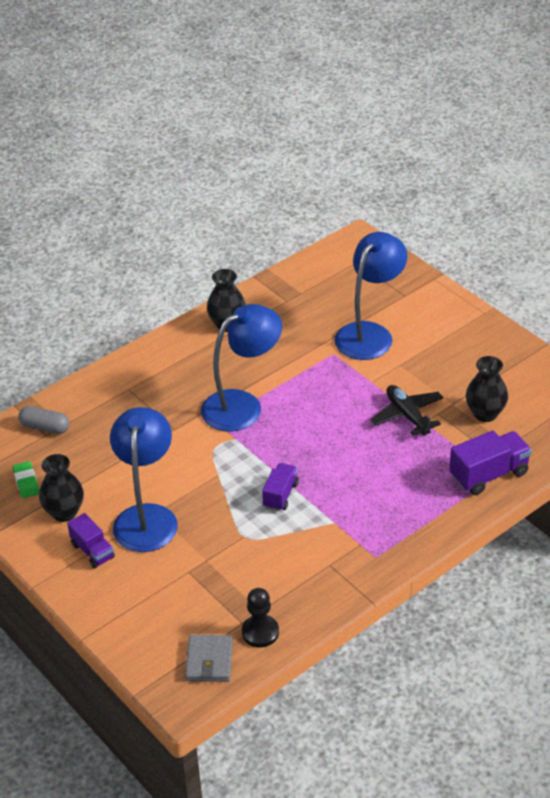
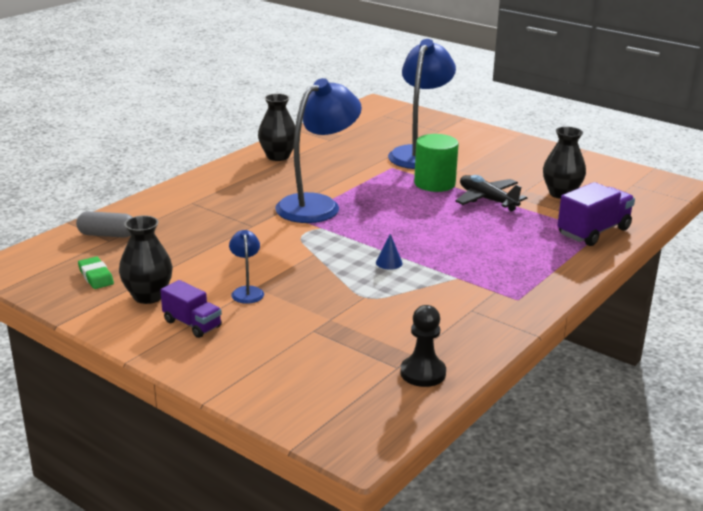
camera: 15 degrees left, 15 degrees down
blue lamp [110,407,178,552] -> blue lamp [229,230,264,304], size x0.44
grey wallet [185,635,233,682] -> none
purple truck [262,463,299,511] -> blue cone [376,234,403,270]
none -> green cylinder [414,134,459,192]

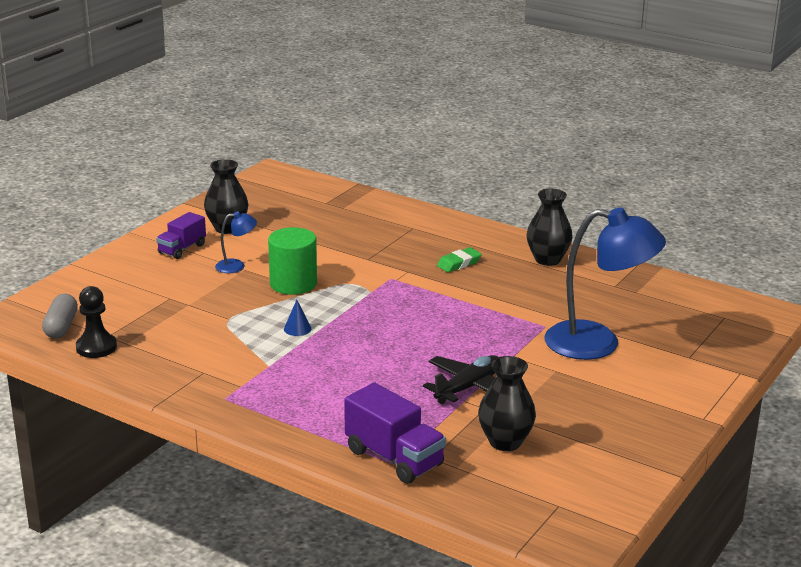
camera: 85 degrees right, 0 degrees up
grey capsule [76,211,132,238] -> grey capsule moved to [42,294,78,339]
green eraser [78,257,114,289] -> green eraser moved to [437,247,482,272]
blue lamp [275,78,362,223] -> none
green cylinder [414,134,459,192] -> green cylinder moved to [268,227,317,295]

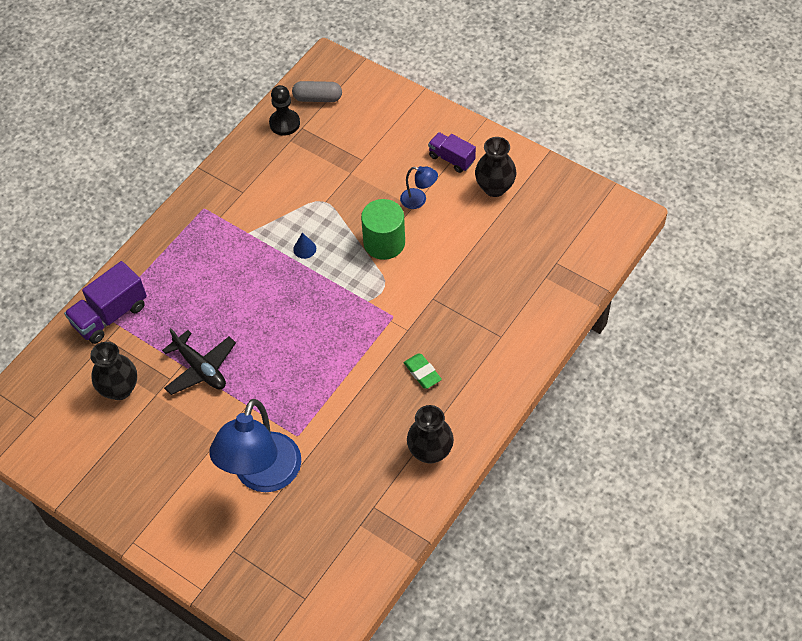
camera: 95 degrees right, 30 degrees up
blue lamp [215,211,257,273] -> blue lamp turned 60 degrees counterclockwise [400,166,438,209]

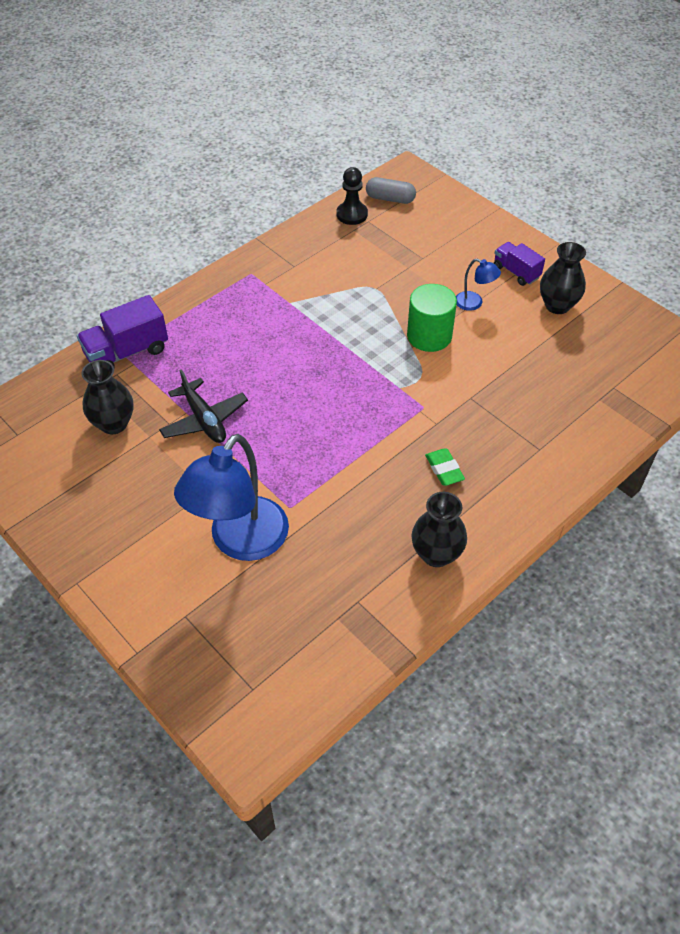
camera: 10 degrees right, 5 degrees down
blue cone [293,233,316,259] -> none

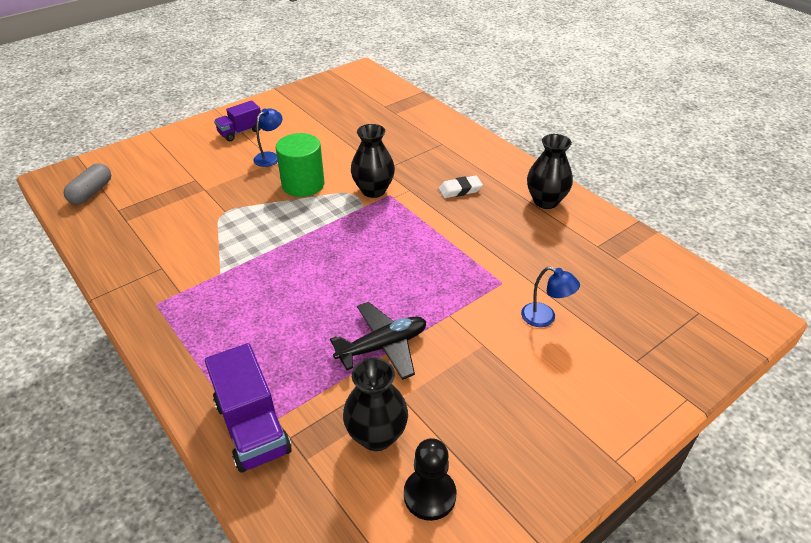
camera: 85 degrees left, 10 degrees down
blue lamp [174,434,289,561] -> blue lamp [521,267,580,327], size x0.44
black pawn [337,167,368,225] -> black pawn moved to [404,438,456,521]
green eraser [425,448,465,486] -> white eraser [439,176,483,198]
black vase [540,242,586,314] -> black vase moved to [351,124,395,198]

